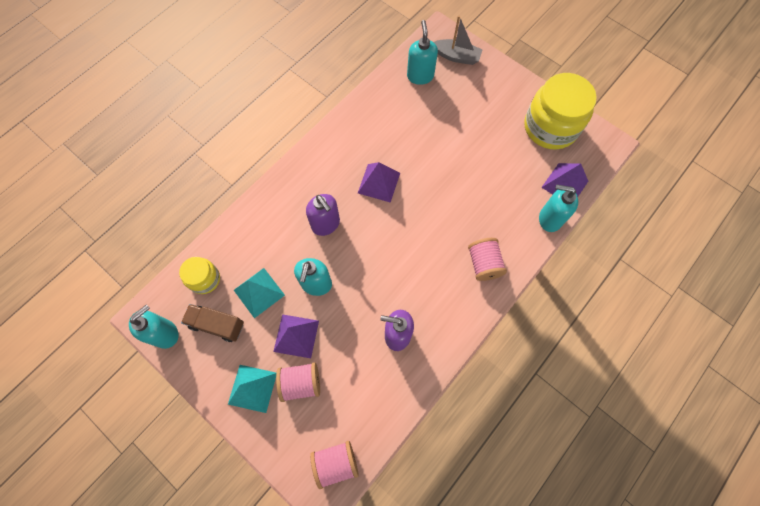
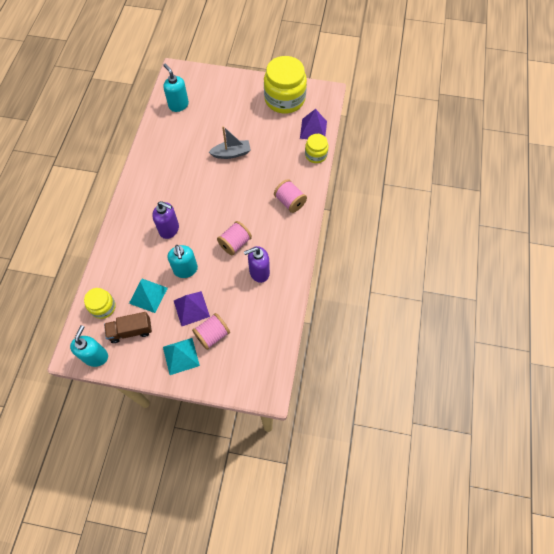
camera: 30 degrees left, 5 degrees down
pink spool [310,441,359,489] -> pink spool moved to [217,221,252,255]
purple pyramid [358,162,400,203] -> none
grey boat [434,16,483,65] -> grey boat moved to [209,126,251,159]
turquoise soap dispenser [539,184,578,232] -> yellow jar [305,134,328,163]

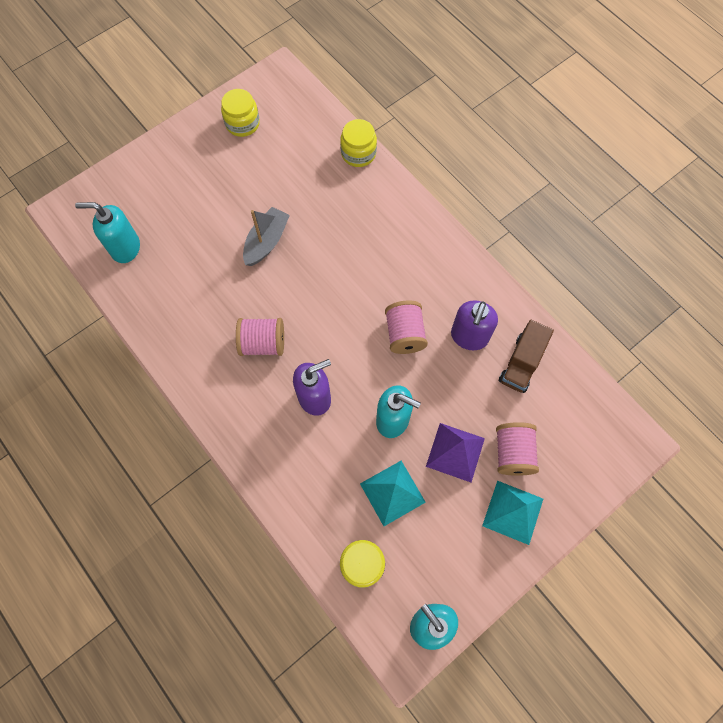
camera: 50 degrees left, 5 degrees up
brown truck [104,312,152,343] -> brown truck moved to [499,320,554,393]
yellow jar [264,56,307,113] -> yellow jar [221,89,260,137], size x0.52
pink spool [274,179,307,213] -> pink spool moved to [236,318,284,356]
purple pyramid [300,109,327,139] -> none

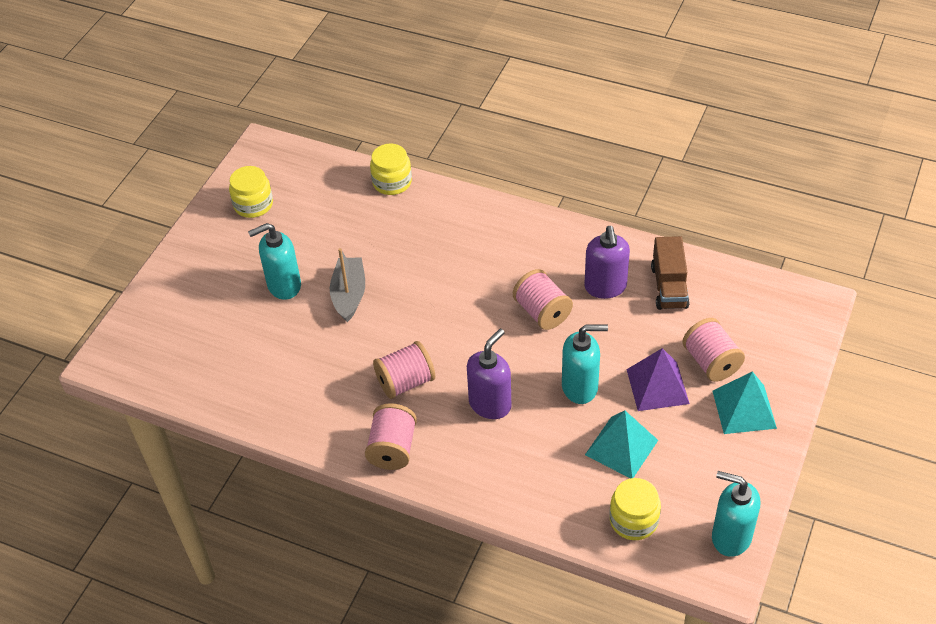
camera: 25 degrees left, 20 degrees down
turquoise soap dispenser [75,202,140,263] -> turquoise soap dispenser moved to [248,223,301,300]
none -> pink spool [365,403,417,470]

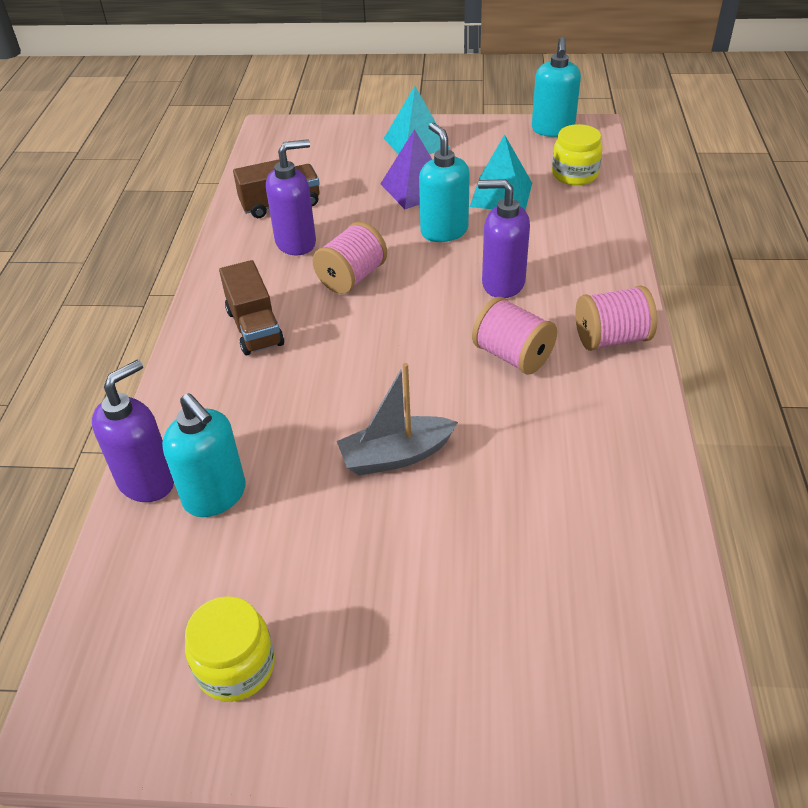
camera: 110 degrees left, 5 degrees down
turquoise soap dispenser [248,223,301,300] -> turquoise soap dispenser moved to [162,393,246,517]
yellow jar [370,144,412,195] -> purple soap dispenser [92,360,174,502]
pink spool [682,318,745,382] -> none
none -> brown truck [219,260,284,355]

